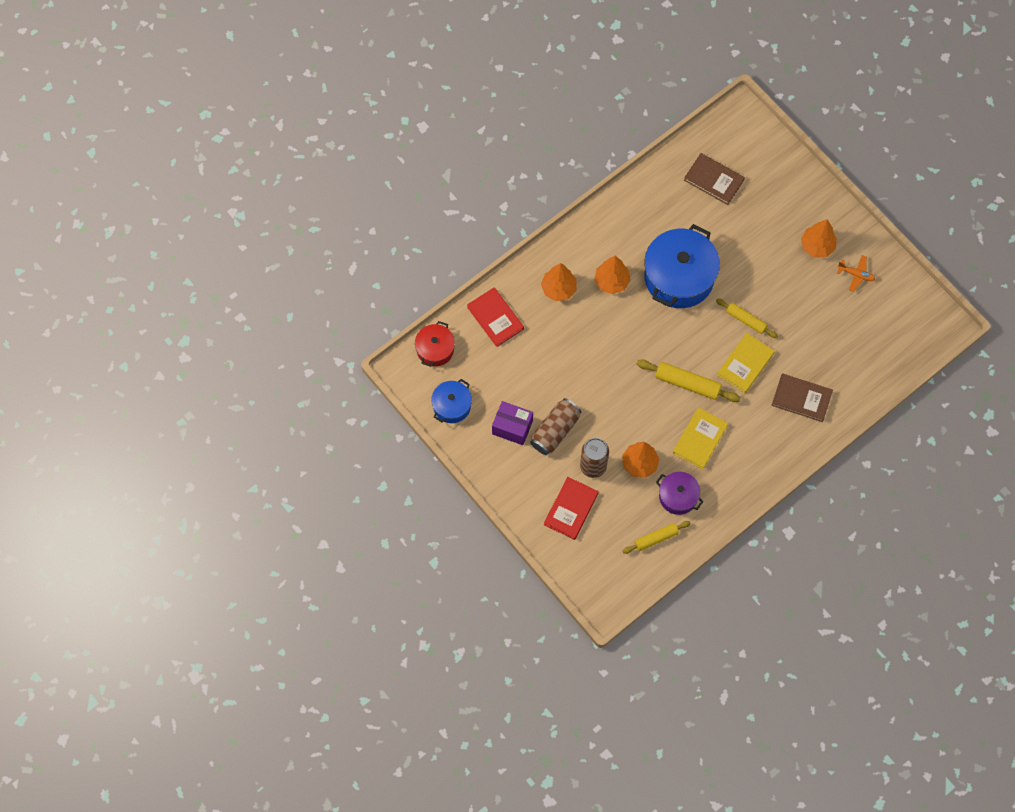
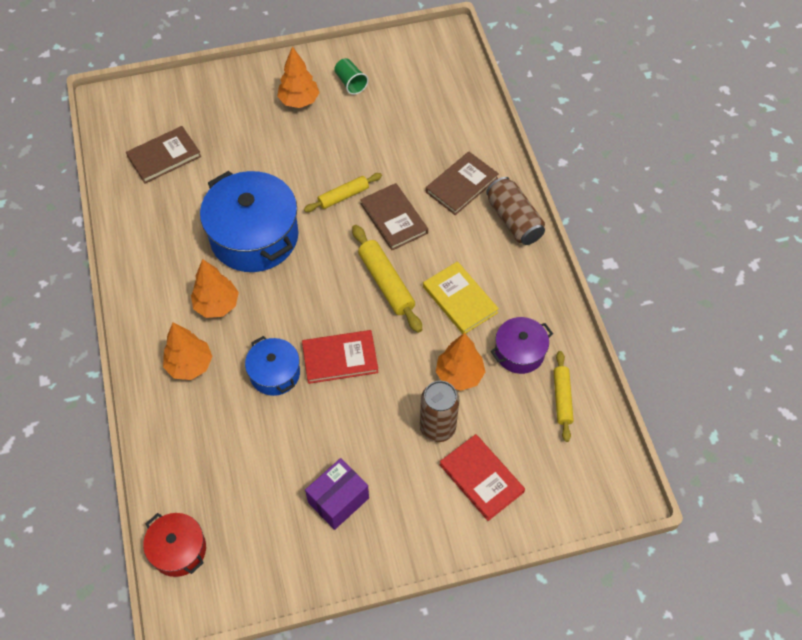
camera: 65 degrees left, 10 degrees down
blue pot [431,379,472,423] -> blue pot moved to [245,336,300,396]
red book [467,287,524,347] -> red book moved to [302,330,379,384]
brown can [530,398,581,455] -> brown can moved to [486,177,545,245]
yellow rolling pin [637,359,741,402] -> yellow rolling pin turned 75 degrees counterclockwise [352,225,422,333]
yellow book [717,333,775,393] -> brown book [360,183,428,250]
orange plane [837,255,875,292] -> green cup [334,58,368,95]

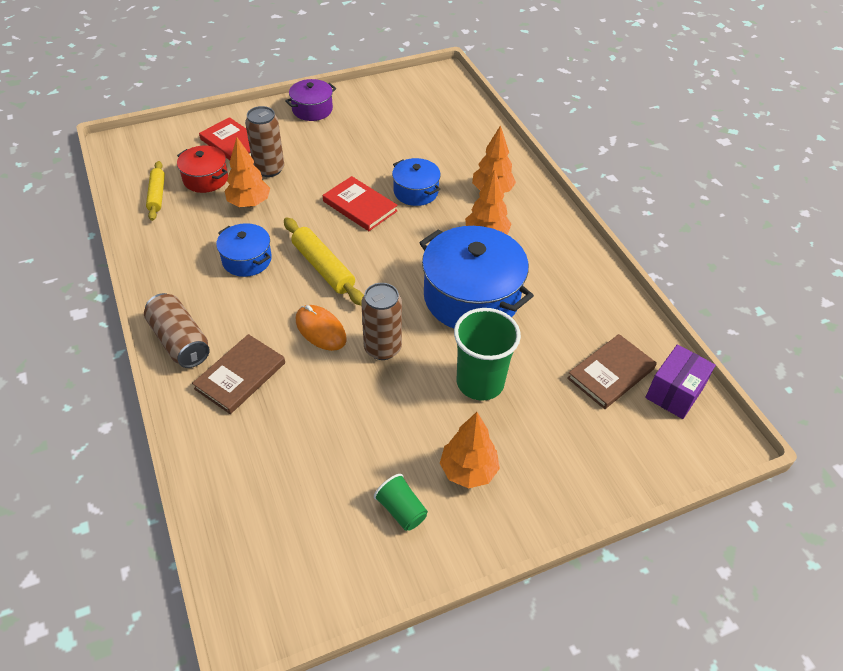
camera: 170 degrees right, 10 degrees down
red pot [143,513,206,577] -> red pot moved to [177,146,228,193]
red book [302,330,379,384] -> red book turned 60 degrees clockwise [323,176,398,231]
yellow rolling pin [304,173,382,212] -> brown can [361,283,402,360]
purple box [305,458,369,530] -> purple box moved to [645,344,716,419]
brown book [360,183,428,250] -> orange mouse [296,305,347,351]
yellow book [423,261,499,334] -> blue pot [216,223,272,277]
purple pot [491,317,553,374] -> purple pot moved to [285,79,336,121]
none -> green cup [454,308,521,401]

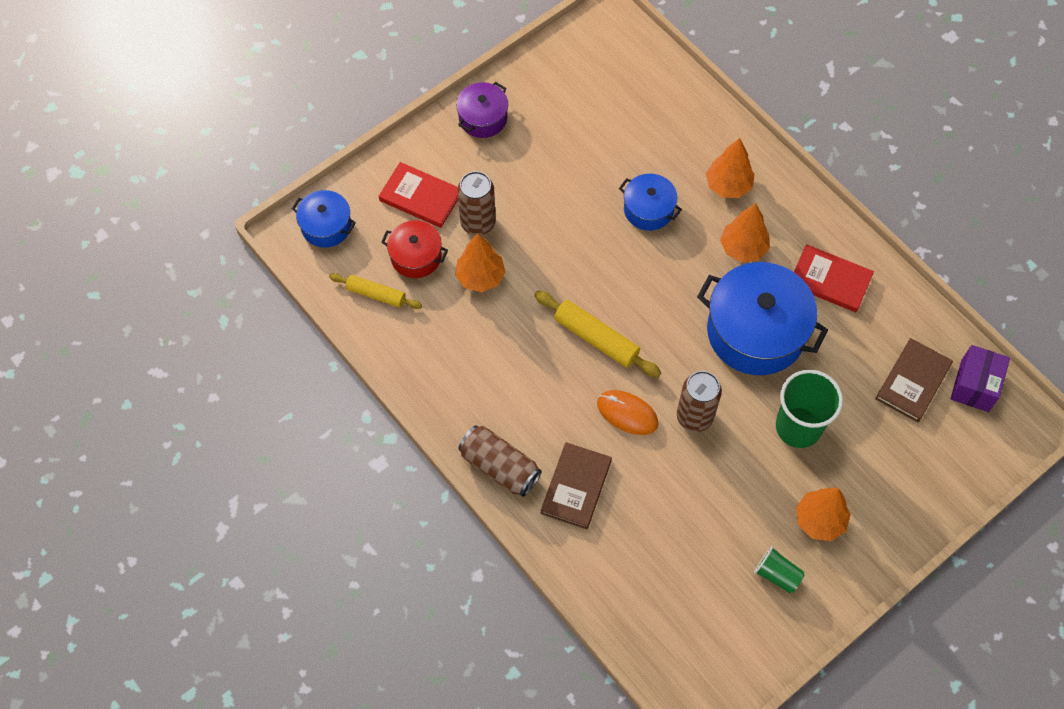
camera: 15 degrees left, 15 degrees up
yellow rolling pin [146,161,165,221] -> yellow rolling pin turned 45 degrees counterclockwise [329,273,422,309]
blue pot [216,223,272,277] -> blue pot moved to [292,190,356,248]
red book [323,176,398,231] -> red book moved to [794,244,874,312]

